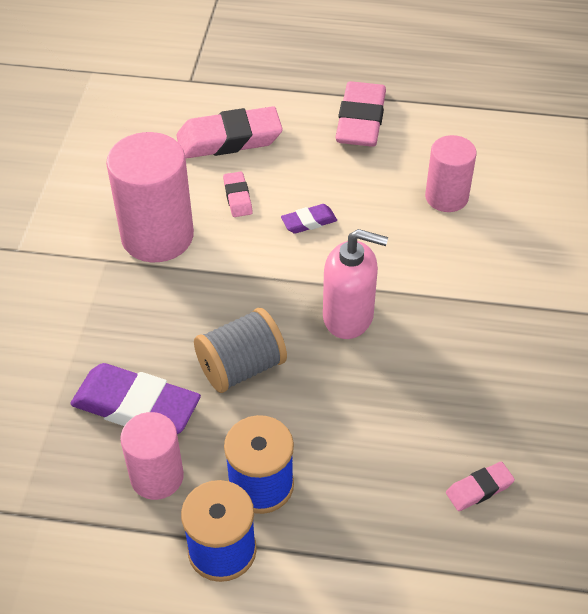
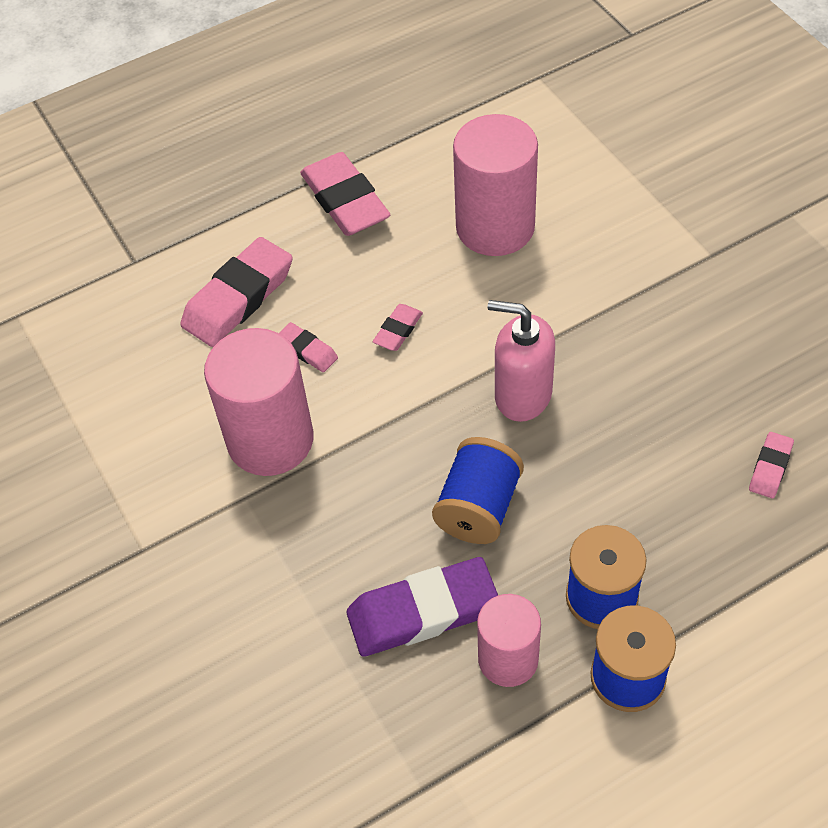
camera: 35 degrees left, 5 degrees up
grey spool [194,308,287,393] -> blue spool [432,437,524,544]
purple eraser [281,204,337,234] -> pink eraser [373,304,423,351]
pink soap dispenser [323,229,388,339] -> pink soap dispenser turned 135 degrees counterclockwise [488,300,555,422]
pink cylinder [425,135,477,212] -> pink cylinder [453,114,538,256], size x1.63

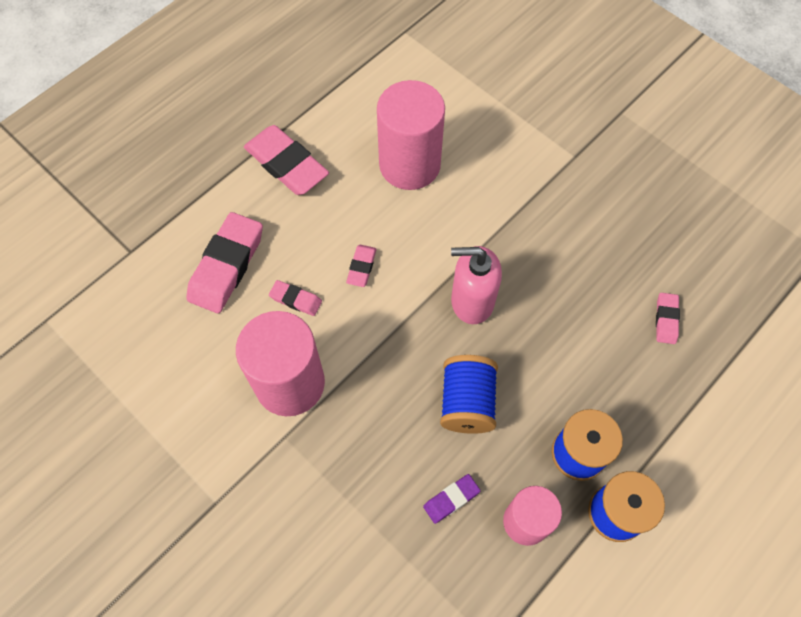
camera: 20 degrees left, 10 degrees up
purple eraser [347,557,498,657] -> purple eraser [423,474,480,524], size x0.49

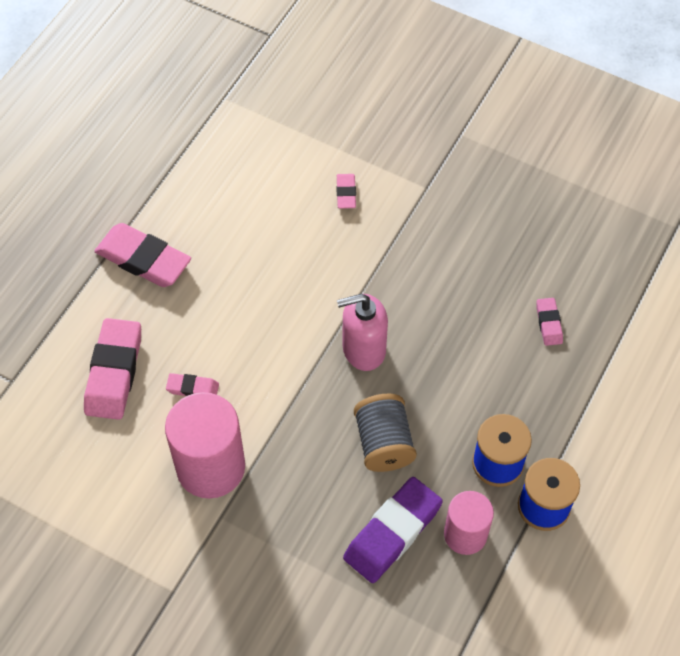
camera: 15 degrees left, 5 degrees down
pink eraser [346,245,377,287] -> pink eraser moved to [336,174,356,209]
pink cylinder [377,80,445,190] -> none
purple eraser [423,474,480,524] -> purple eraser [343,477,443,583], size x2.03
blue spool [440,355,498,434] -> grey spool [354,394,417,472]

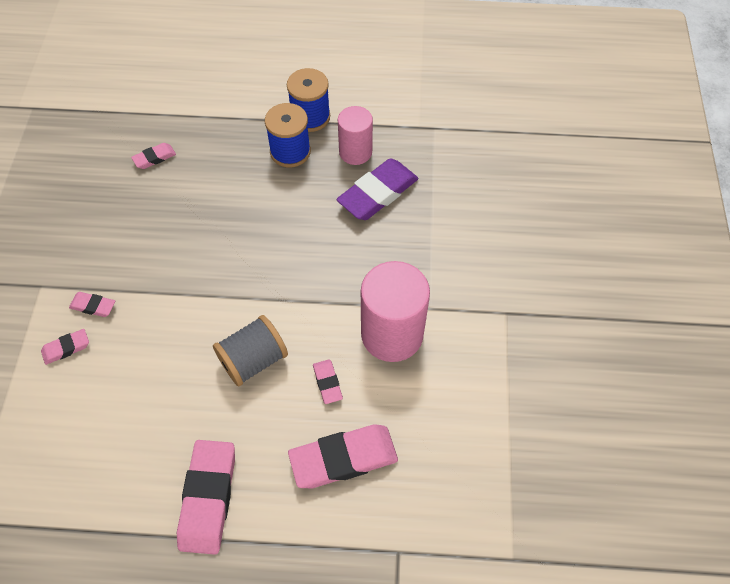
camera: 115 degrees left, 0 degrees up
pink soap dispenser [337,294,388,371] -> none
purple eraser [343,477,443,583] -> purple eraser turned 60 degrees counterclockwise [336,158,418,220]
grey spool [354,394,417,472] -> grey spool moved to [213,315,288,386]
none -> pink eraser [69,292,115,317]

